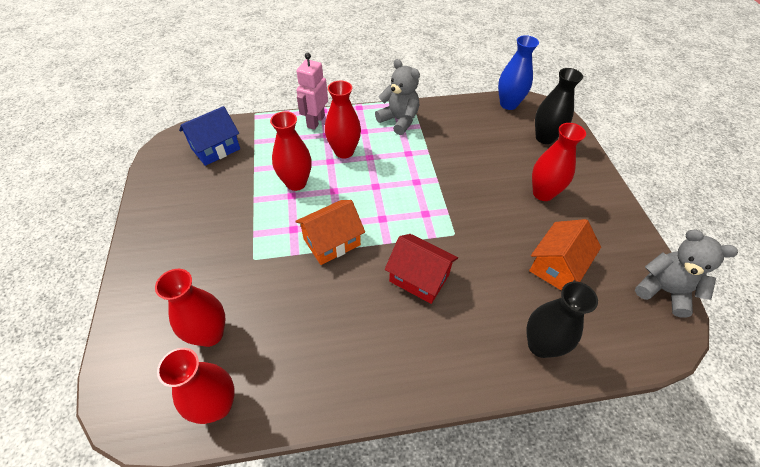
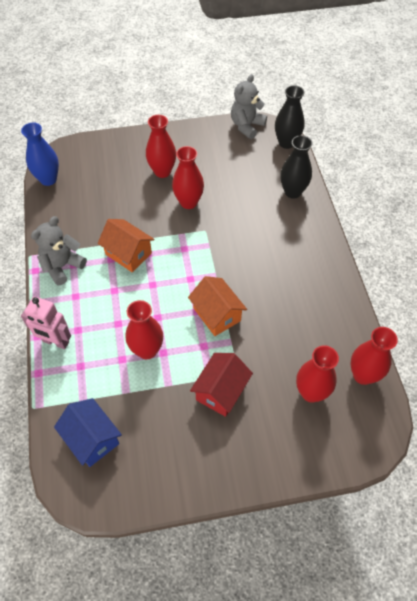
camera: 90 degrees left, 5 degrees up
red vase [325,81,361,159] -> red vase moved to [172,146,204,209]
red house [385,234,458,304] -> red house moved to [190,353,253,417]
orange house [529,219,601,291] -> orange house moved to [98,219,155,272]
black vase [535,68,583,144] -> black vase moved to [275,85,305,149]

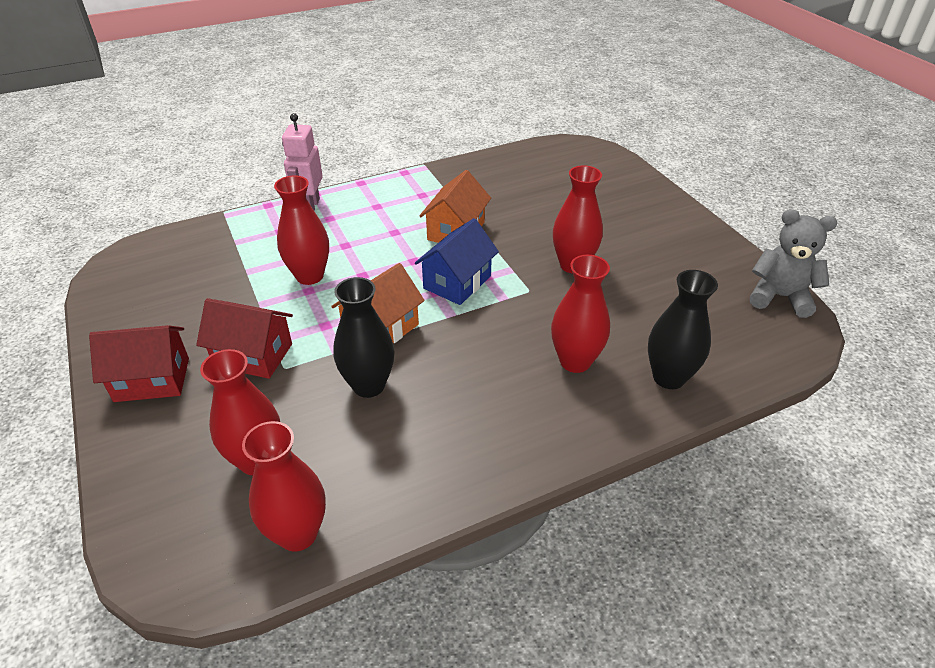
camera: 75 degrees right, 15 degrees down
blue vase [21,123,59,186] -> none
grey teddy bear [31,216,87,285] -> none
blue house [54,398,122,467] -> blue house moved to [415,218,499,305]
red vase [146,115,176,178] -> red vase moved to [551,255,610,373]
black vase [275,85,305,149] -> black vase moved to [334,277,394,398]
none -> red house [89,325,189,402]

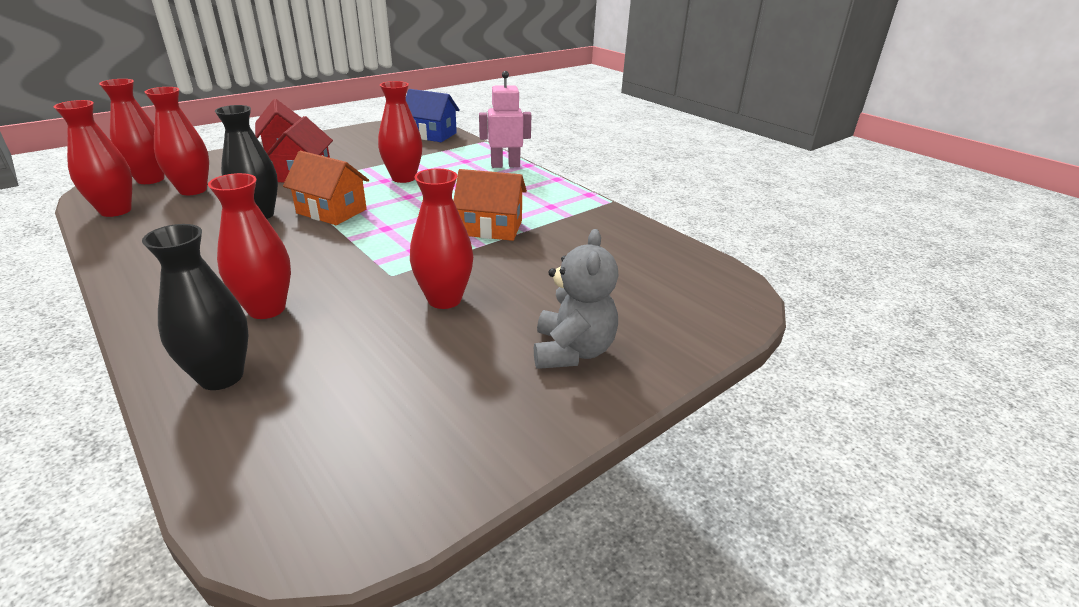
camera: 75 degrees right, 10 degrees down
blue house [415,218,499,305] -> blue house moved to [406,89,460,142]
grey teddy bear [750,209,837,318] -> grey teddy bear moved to [534,229,618,369]
none -> red vase [99,79,165,184]

